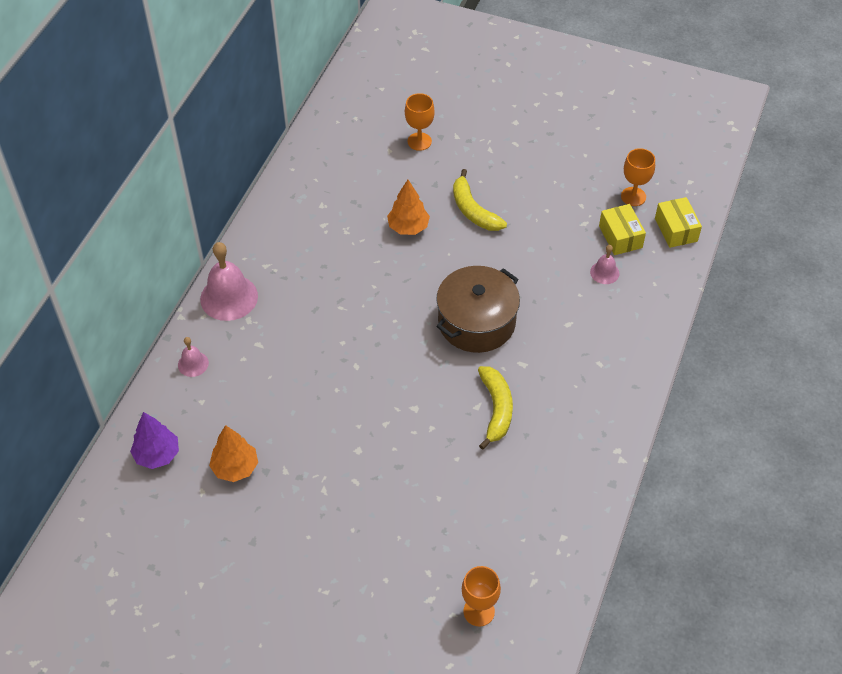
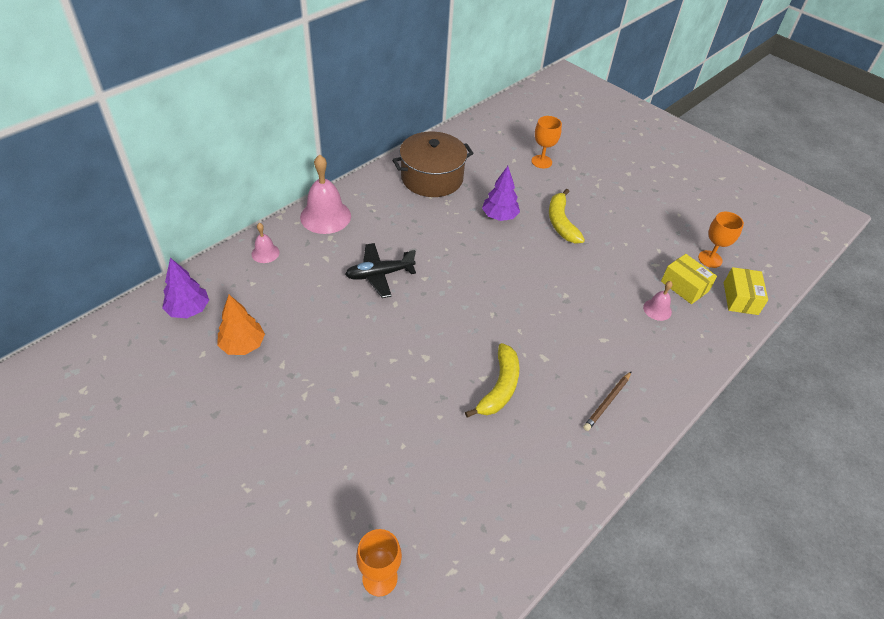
camera: 20 degrees right, 5 degrees down
orange tree [387,180,430,235] -> purple tree [482,166,520,221]
brown pot [436,266,520,353] -> brown pot moved to [392,132,474,197]
yellow box [599,204,646,255] -> yellow box turned 45 degrees counterclockwise [661,254,717,304]
none -> black plane [345,243,416,298]
none -> brown pencil [583,371,632,431]

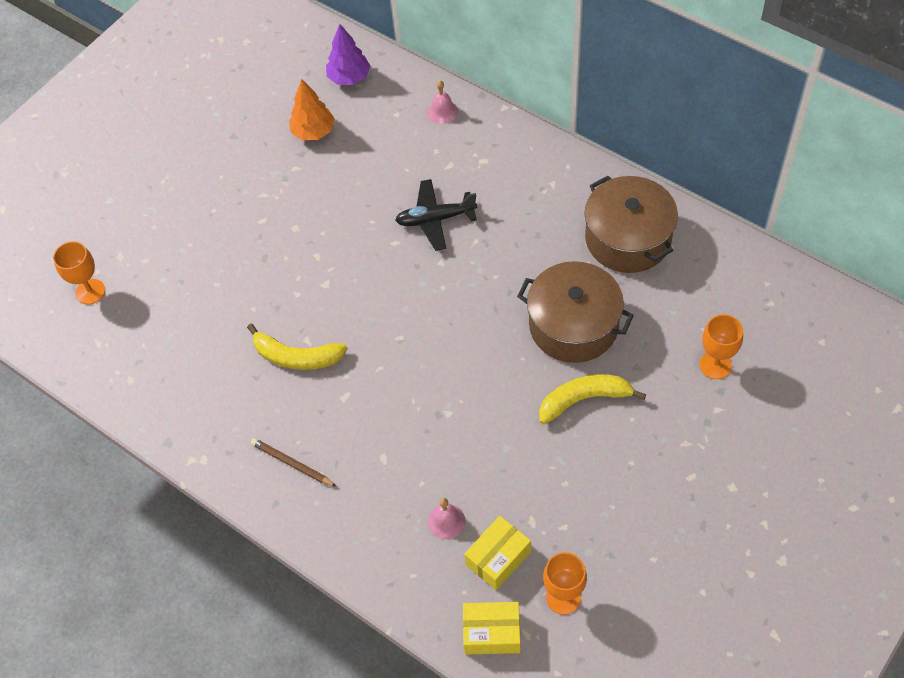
camera: 90 degrees right, 10 degrees up
pink bell [300,154,351,234] -> none
black plane [345,243,416,298] -> black plane turned 75 degrees counterclockwise [395,179,477,251]
purple tree [482,166,520,221] -> brown pot [517,261,634,363]

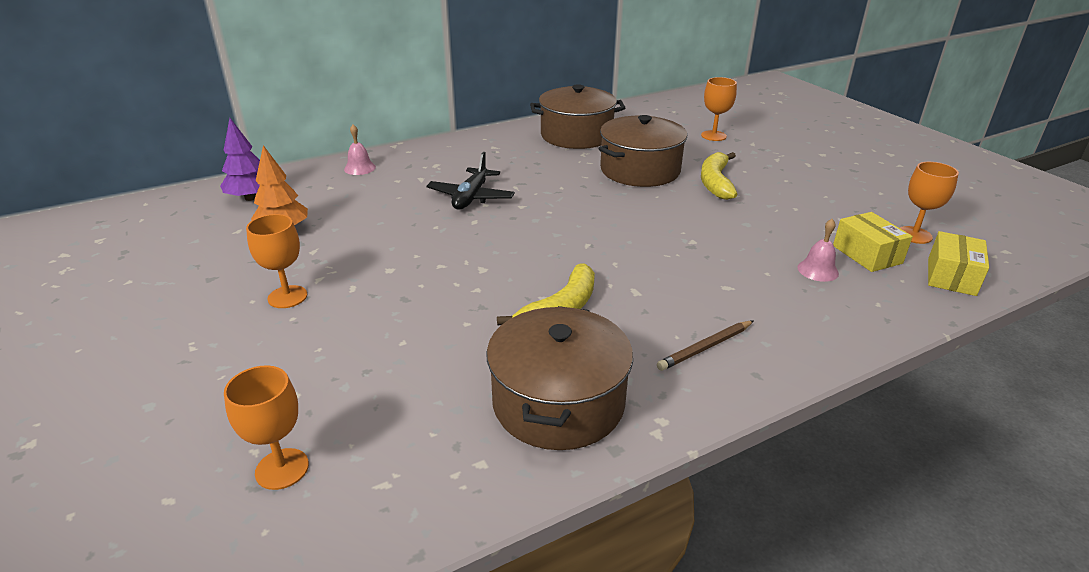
camera: 70 degrees left, 25 degrees down
none -> orange goblet [246,214,307,308]
none -> brown pot [486,306,633,450]

